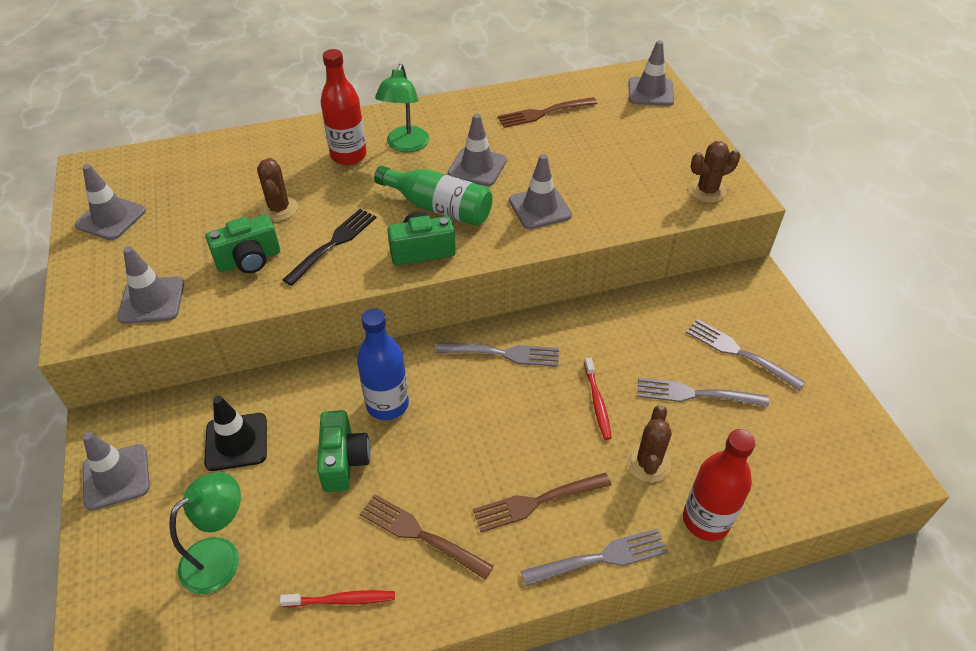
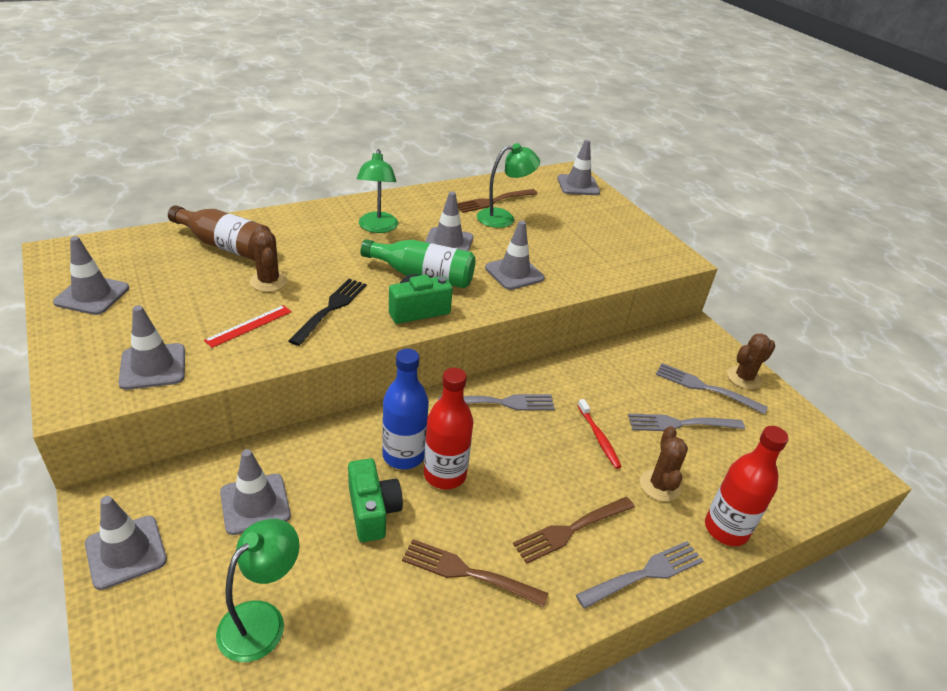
camera: 15 degrees left, 10 degrees down
black traffic cone [204,396,267,471] -> grey traffic cone [220,449,291,535]
green camera [206,215,280,273] -> red ruler [204,305,292,348]
red toothbrush [280,590,395,607] -> none
red bottle [321,49,367,165] -> red bottle moved to [424,368,473,489]
brown cactus [689,141,740,203] -> brown cactus moved to [727,334,776,389]
none -> brown bottle [168,205,271,260]
none -> green lamp [477,143,540,228]

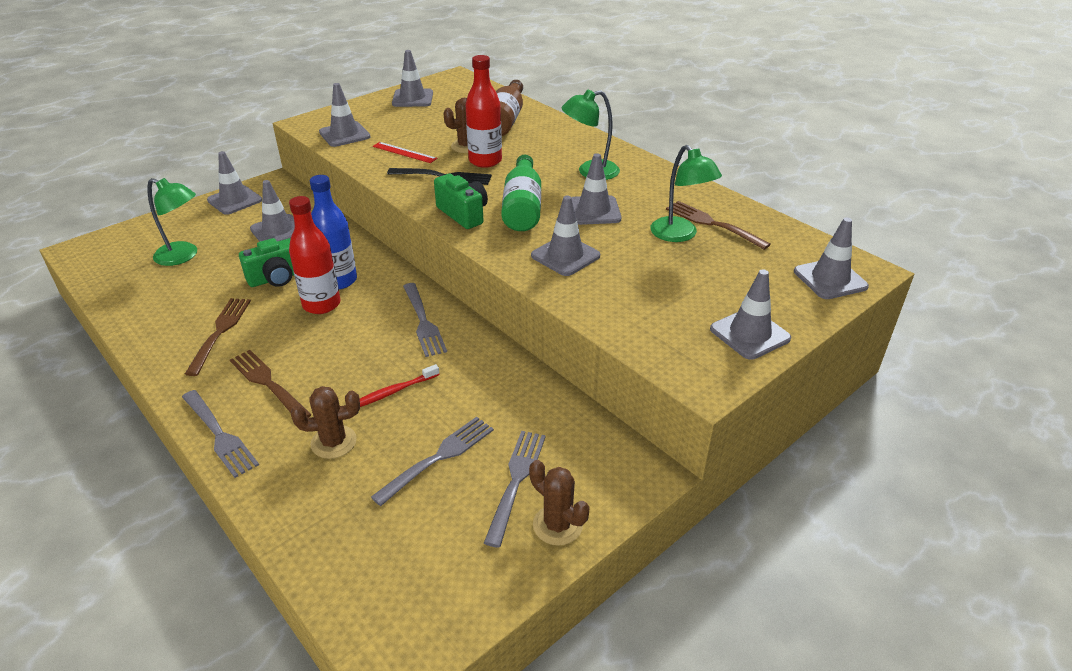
camera: 80 degrees right, 0 degrees up
grey fork [628,414,745,431] -> grey fork turned 60 degrees clockwise [371,417,494,506]
red bottle [705,426,789,546] -> red bottle moved to [466,55,502,168]
none -> grey traffic cone [710,269,791,360]

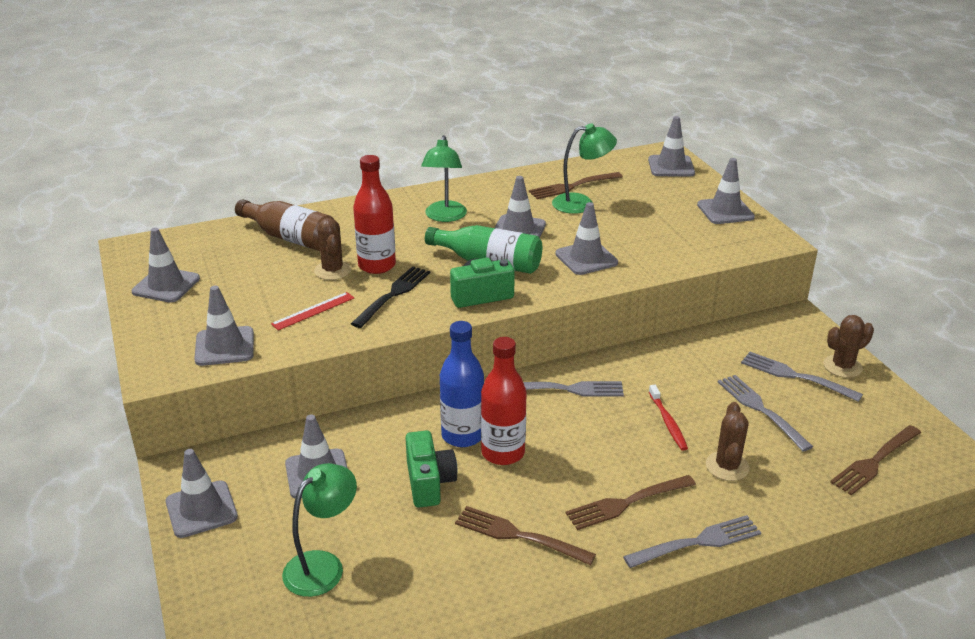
camera: 70 degrees left, 5 degrees down
none -> brown fork [830,425,921,495]

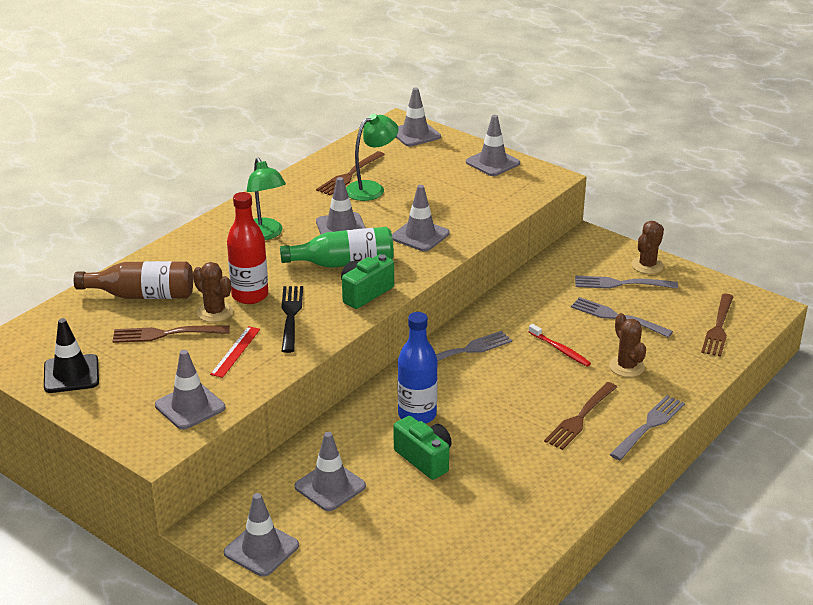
camera: 30 degrees left, 0 degrees up
grey traffic cone [132,228,200,303] -> black traffic cone [44,318,99,393]
green lamp [282,463,357,597] -> none
brown fork [455,506,596,565] -> brown fork moved to [112,326,230,343]
red bottle [481,337,527,465] -> none

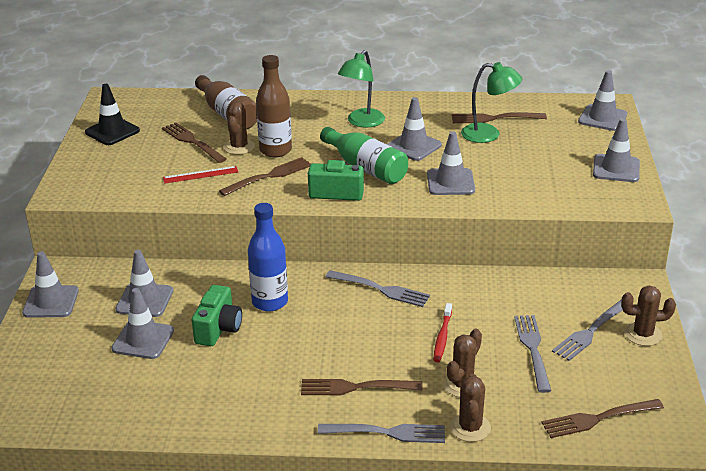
camera: 55 degrees right, 0 degrees up
grey traffic cone [155,350,225,430] -> grey traffic cone moved to [111,288,174,359]
red bottle [227,192,268,304] -> brown bottle [256,55,292,157]
black fork [281,286,303,353] -> brown fork [219,157,311,196]
grey fork [575,276,678,289] -> grey fork turned 105 degrees counterclockwise [552,299,623,361]
none -> brown cactus [450,374,491,442]

